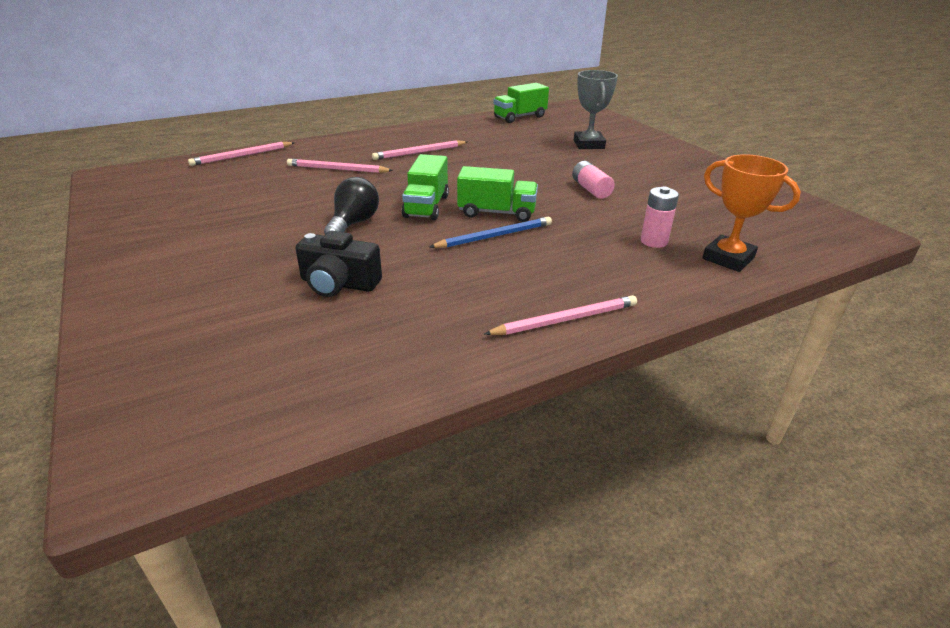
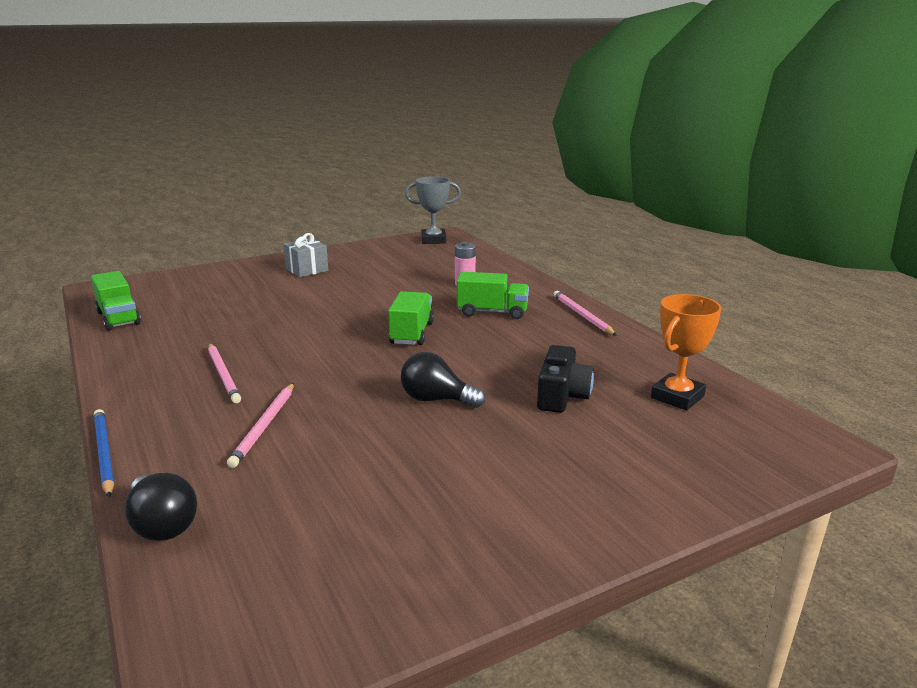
camera: 90 degrees left, 10 degrees down
pink pencil [188,142,295,166] -> black light bulb [125,473,197,541]
green truck [402,154,449,220] -> green truck moved to [457,272,529,319]
blue pencil [429,217,552,248] -> blue pencil moved to [94,409,114,498]
pink battery [572,161,615,199] -> none
grey trophy [574,70,618,149] -> grey trophy moved to [405,176,461,244]
orange trophy [702,154,801,272] -> orange trophy moved to [651,294,722,410]
none -> grey gift [283,233,328,277]

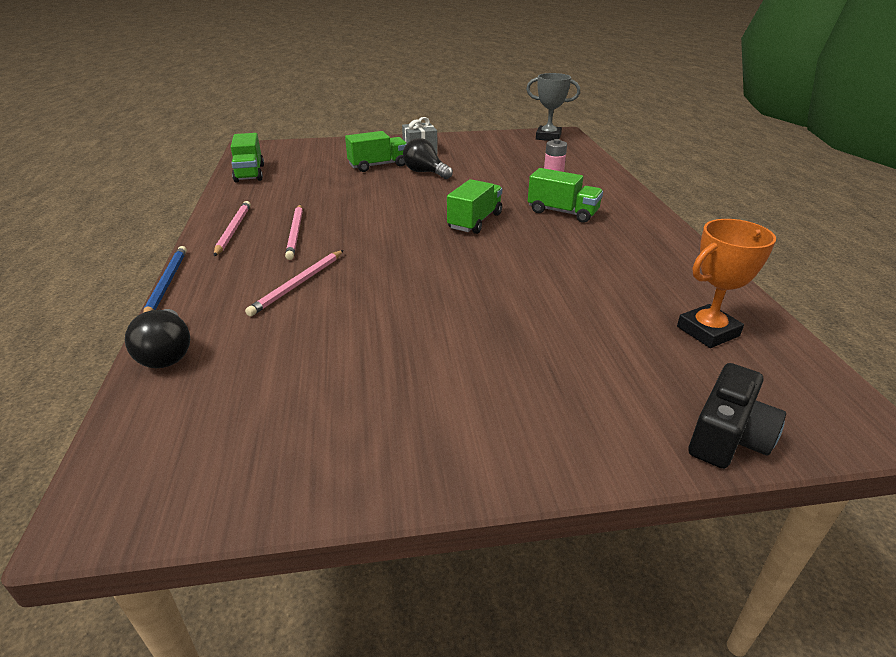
camera: 20 degrees right, 10 degrees up
black light bulb [401,352,485,408] -> black light bulb moved to [403,138,453,179]
black camera [537,345,594,413] -> black camera moved to [689,363,786,469]
pink pencil [554,291,617,336] -> pink pencil moved to [214,201,251,256]
none -> green truck [345,131,407,172]

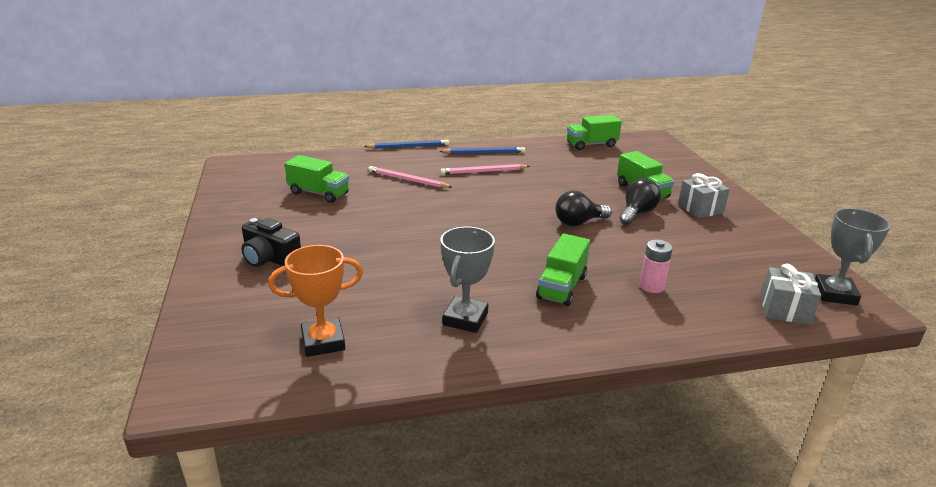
camera: 85 degrees right, 5 degrees down
black light bulb [125,309,190,368] -> black light bulb moved to [555,191,612,227]
pink pencil [214,201,251,256] -> blue pencil [439,147,525,154]
green truck [447,179,502,234] -> green truck moved to [285,155,349,203]
orange trophy [677,219,776,348] -> orange trophy turned 75 degrees counterclockwise [268,245,363,357]
black camera [689,363,786,469] -> black camera moved to [241,218,301,267]
none -> grey trophy [440,227,495,333]
none -> grey gift [761,264,821,325]

